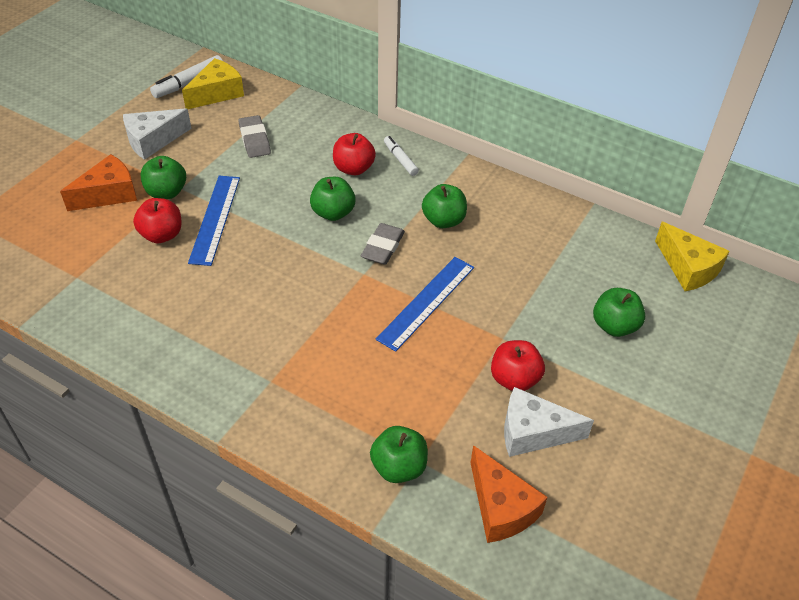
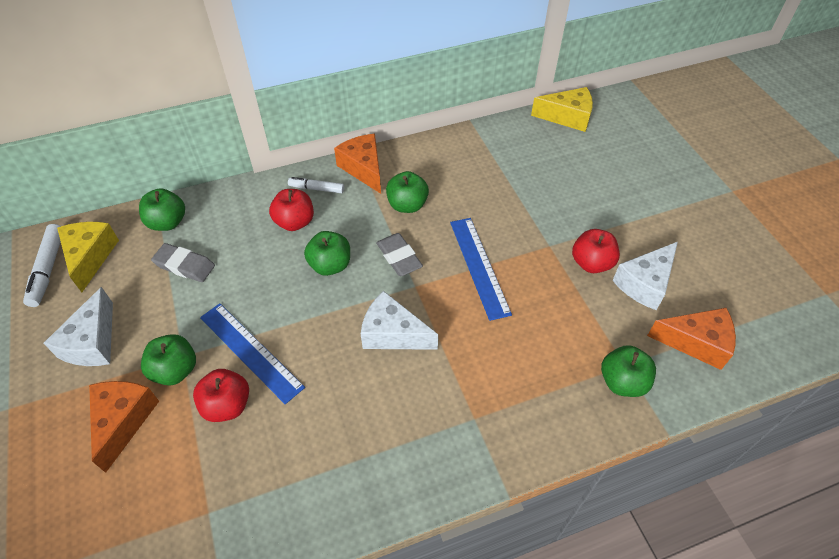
camera: 50 degrees left, 5 degrees up
green apple [593,288,645,337] -> green apple moved to [139,188,185,231]
none -> orange cheese [334,134,381,194]
none -> white cheese [361,291,438,350]

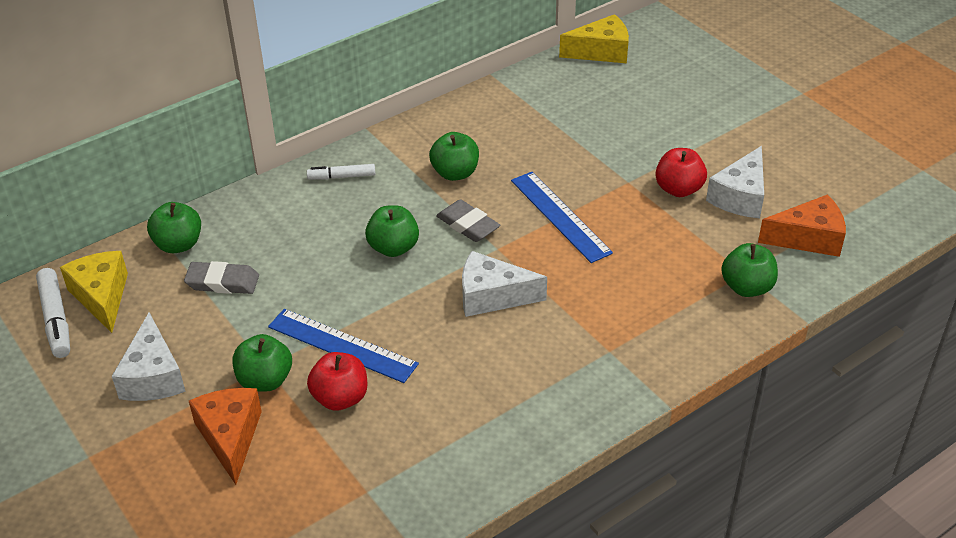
camera: 15 degrees left, 10 degrees down
red apple [269,189,314,231] -> none
orange cheese [334,134,381,194] -> none

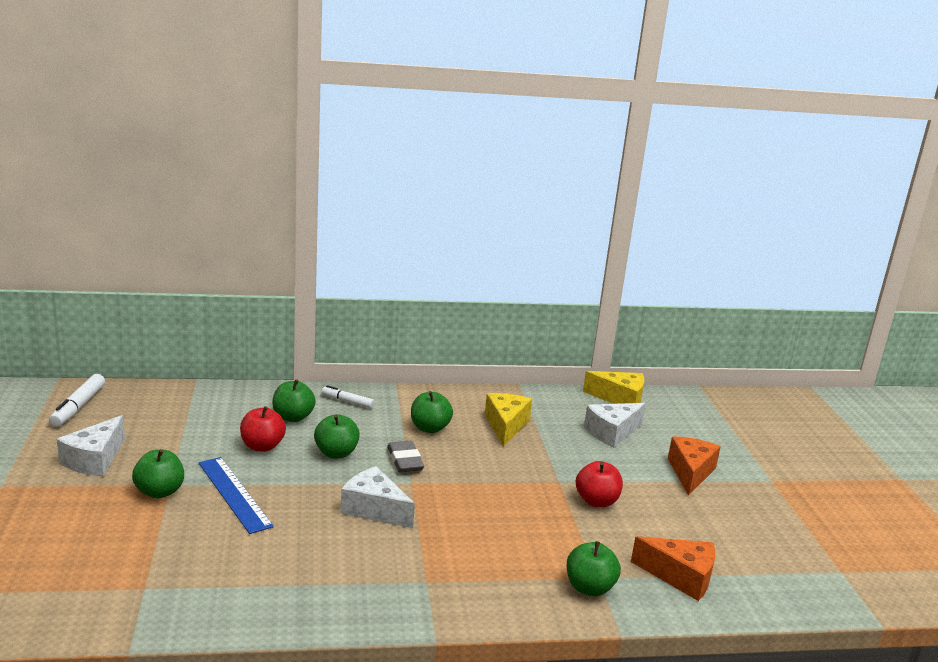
camera: 25 degrees right, 20 degrees down
yellow cheese [60,251,128,333] -> yellow cheese moved to [485,393,532,447]
green apple [147,202,201,253] -> green apple moved to [272,379,316,422]
grey eraser [184,261,259,294] -> none
orange cheese [189,388,262,485] -> orange cheese moved to [668,436,721,496]
red apple [307,352,367,411] -> red apple moved to [240,406,286,452]
blue ruler [511,172,613,263] -> none
white cheese [706,146,764,218] -> white cheese moved to [584,403,646,448]

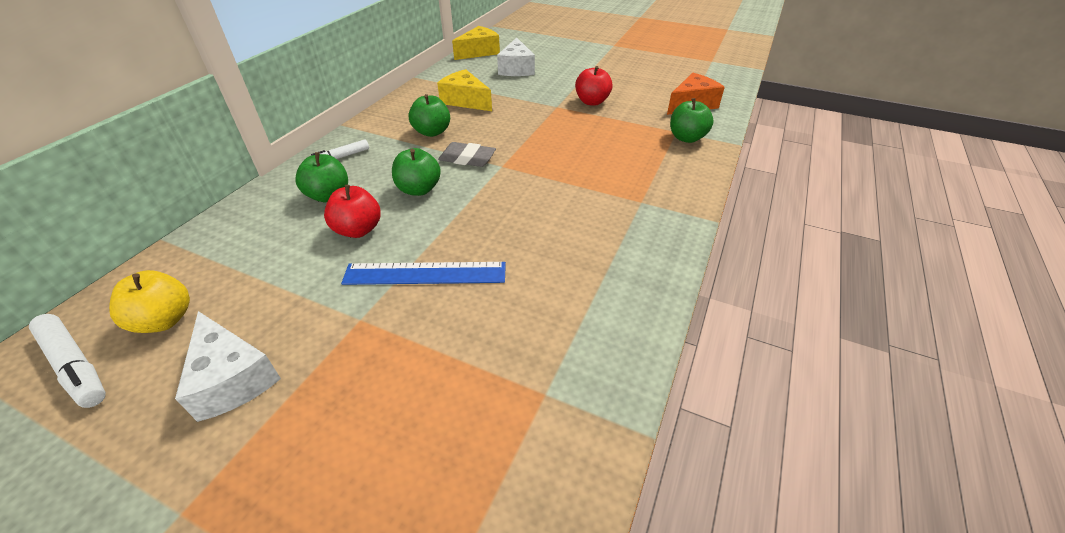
camera: 55 degrees left, 20 degrees up
green apple [132,449,184,499] -> none
white cheese [340,466,415,528] -> none
orange cheese [668,436,721,496] -> none
none -> yellow apple [109,270,190,333]

